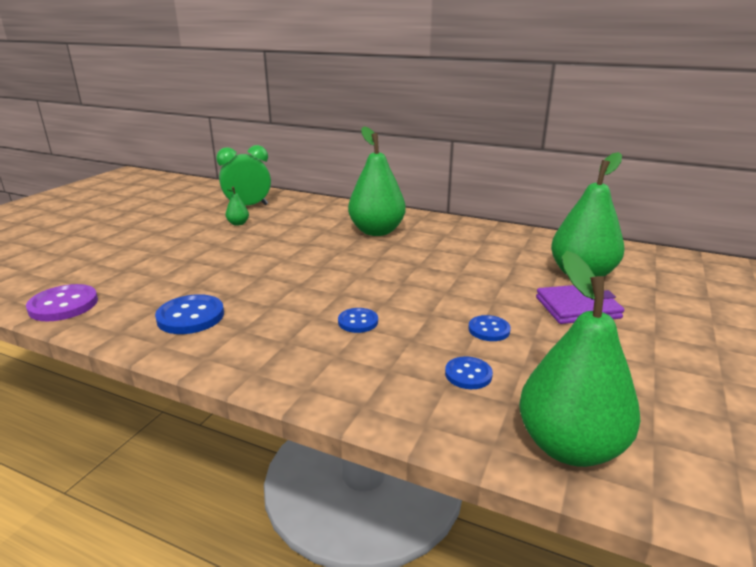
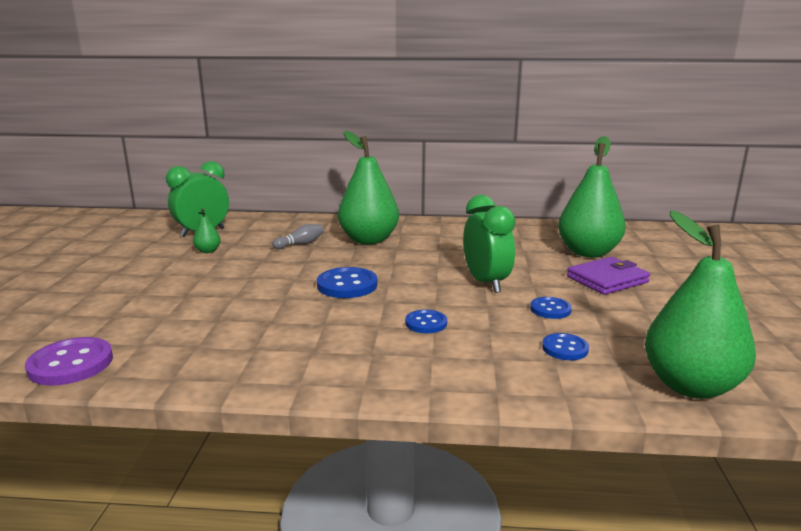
camera: 20 degrees left, 5 degrees down
blue button [155,294,224,334] -> blue button moved to [317,267,378,298]
none -> grey bowling pin [272,224,323,249]
none -> green clock [463,195,515,293]

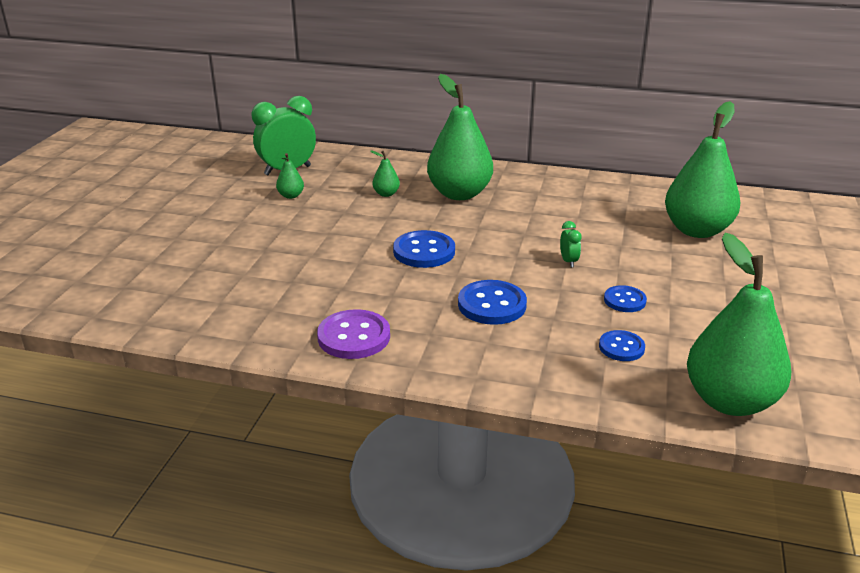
camera: 10 degrees right, 10 degrees up
purple button [25,337,113,386] -> purple button moved to [317,309,390,359]
grey bowling pin [272,224,323,249] -> green pear [370,150,400,197]
blue button [405,309,447,333] -> blue button [458,280,527,325], size x1.64
green clock [463,195,515,293] -> green clock [560,221,582,267], size x0.45
purple wallet [567,257,650,295] -> none

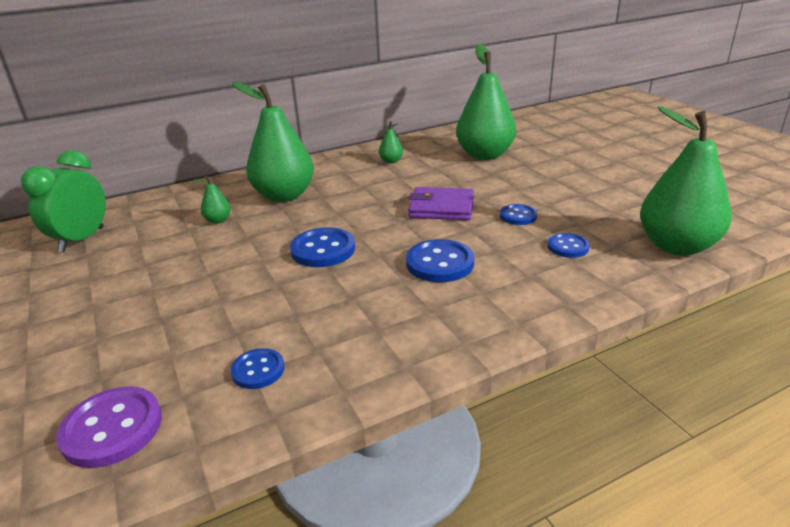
camera: 40 degrees left, 0 degrees up
green pear [276,153,304,199] -> green pear moved to [379,121,403,163]
purple button [317,309,390,359] -> purple button moved to [56,386,162,468]
green clock [560,221,582,267] -> purple wallet [408,187,474,220]
none -> blue button [230,348,284,389]

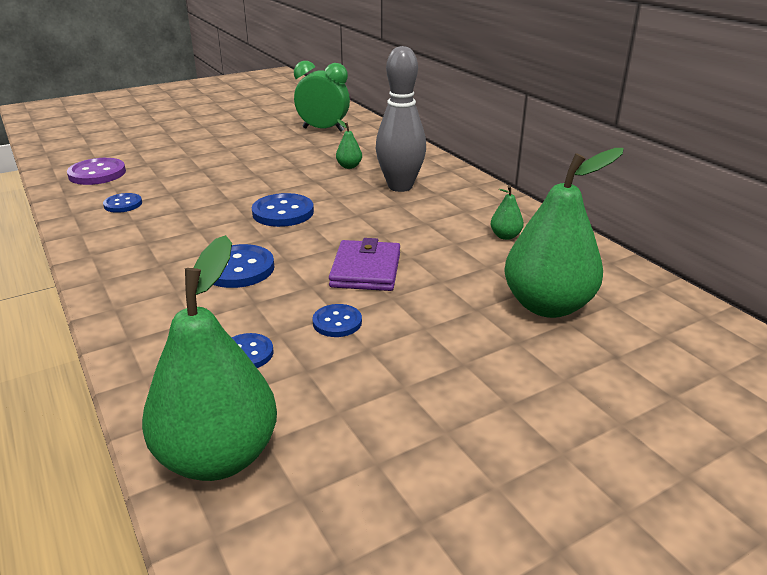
camera: 85 degrees right, 0 degrees up
green pear [232,82,314,202] -> grey bowling pin [376,46,426,192]

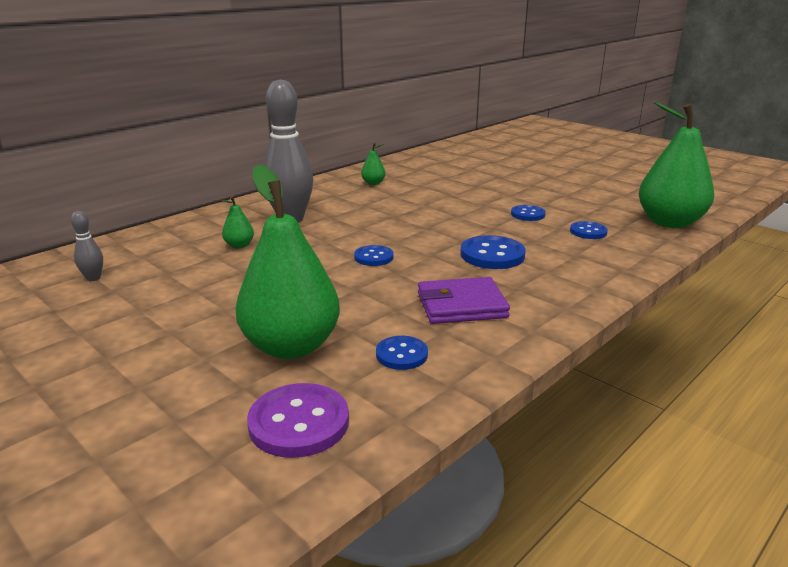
camera: 105 degrees left, 5 degrees down
blue button [252,193,314,227] -> blue button [354,245,394,266], size x0.61
green clock [294,61,350,132] -> grey bowling pin [71,211,103,281]
purple wallet [329,238,400,291] -> purple wallet moved to [418,277,510,324]
green pear [504,148,624,318] -> green pear moved to [235,165,340,359]

